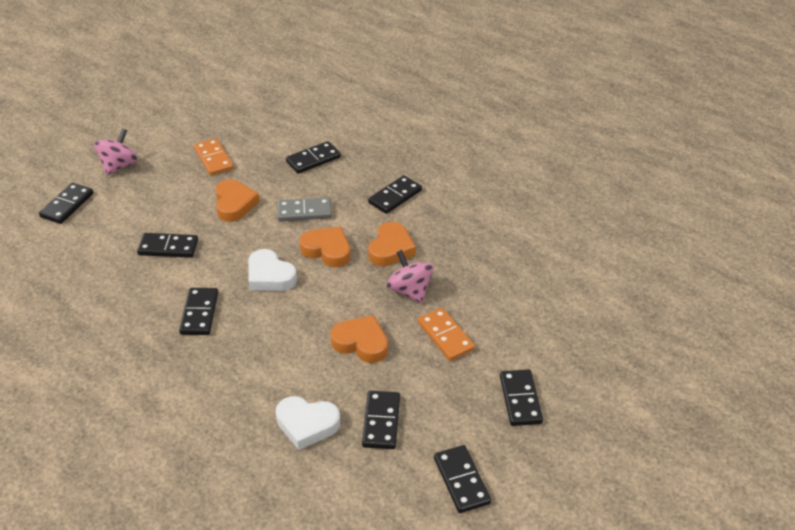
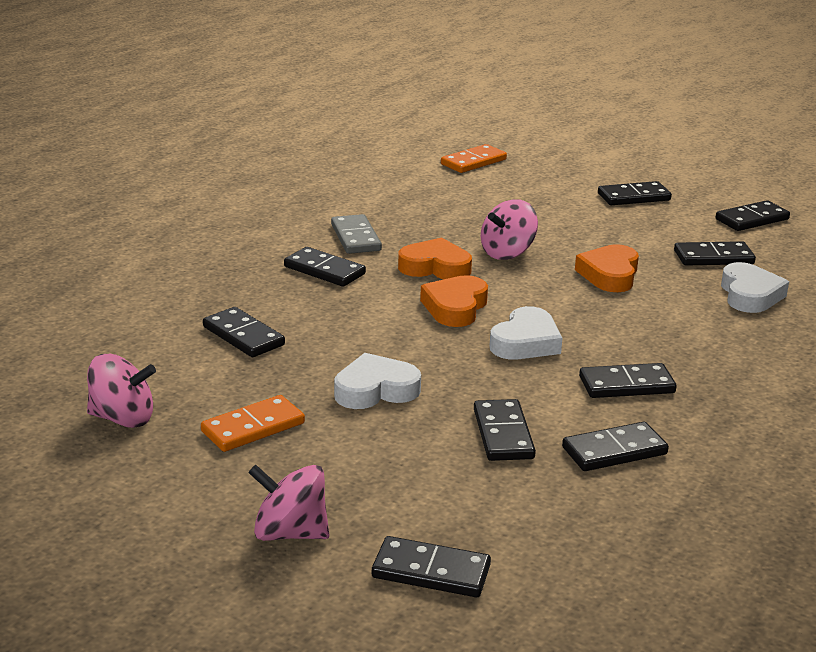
camera: 100 degrees left, 15 degrees down
orange heart [215,180,260,222] -> white heart [334,353,421,409]
grey domino [277,197,332,221] -> grey domino moved to [331,214,382,254]
orange domino [418,308,475,361] -> orange domino moved to [441,144,507,173]
none -> pink spinning top [87,354,156,428]
none -> black domino [562,422,669,471]

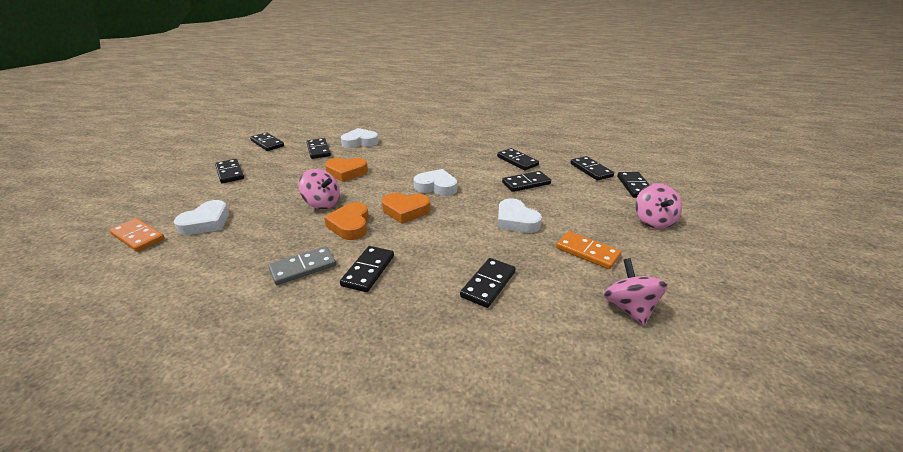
camera: 105 degrees left, 5 degrees up
black domino [579,363,677,398] -> black domino moved to [570,156,614,181]
none -> white heart [174,200,229,235]

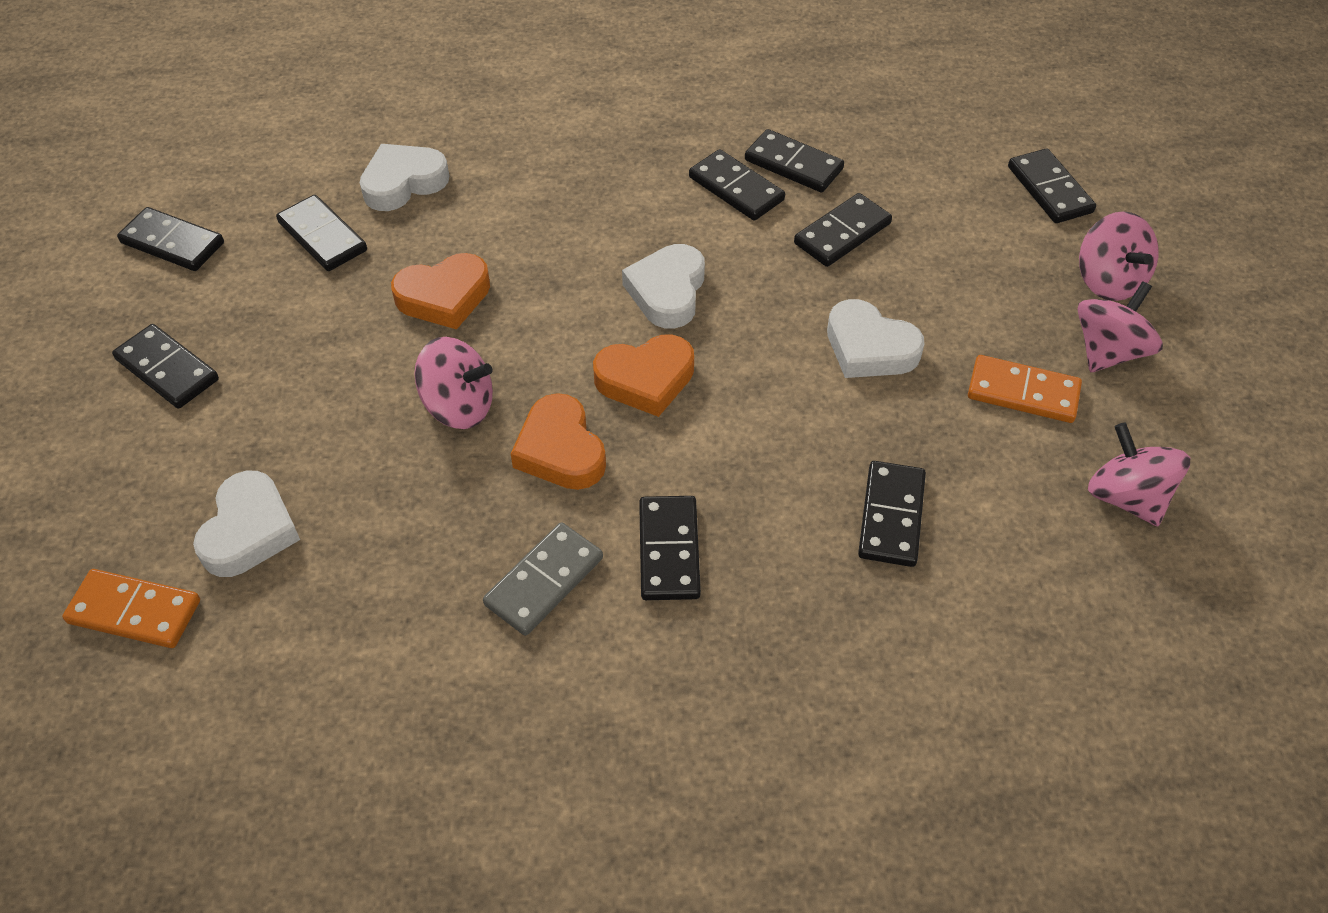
camera: 20 degrees left, 20 degrees up
white heart [414,169,457,196] -> white heart turned 75 degrees counterclockwise [622,244,705,329]
black domino [570,156,614,181] -> black domino moved to [689,149,785,221]
none -> pink spinning top [1078,281,1163,372]

